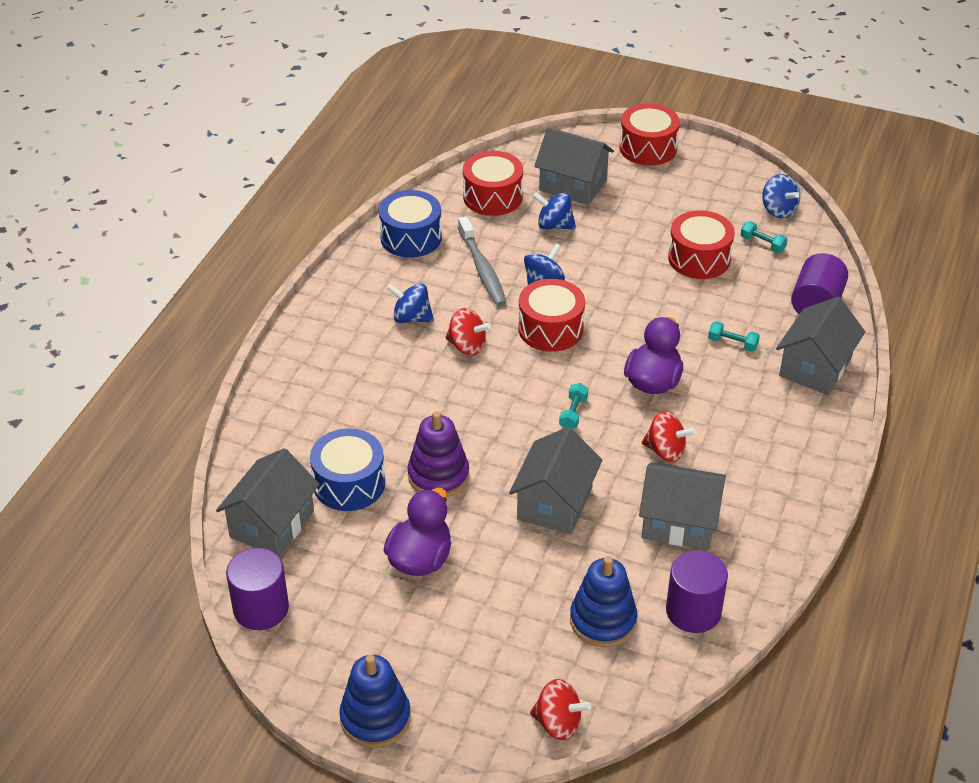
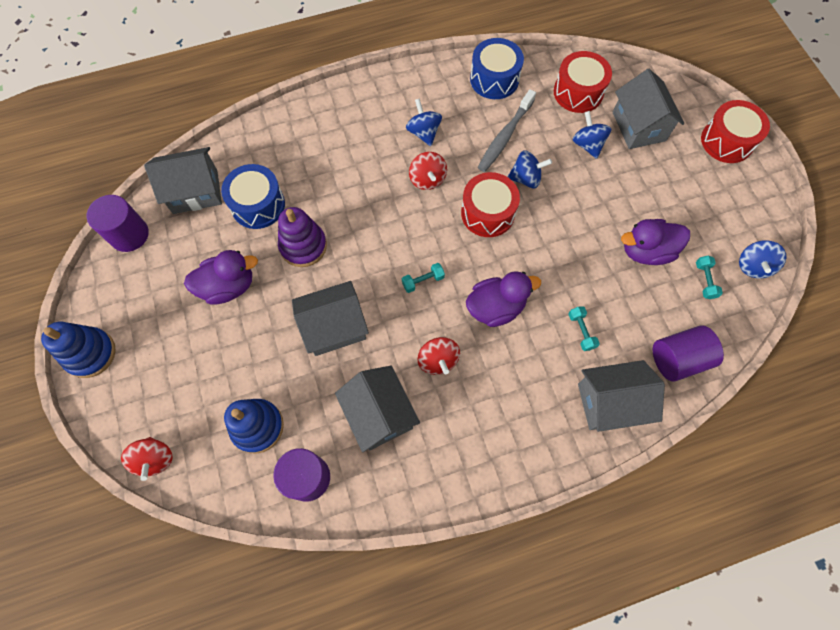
camera: 50 degrees right, 25 degrees up
red drum [668,210,735,279] -> purple duck [621,219,690,265]

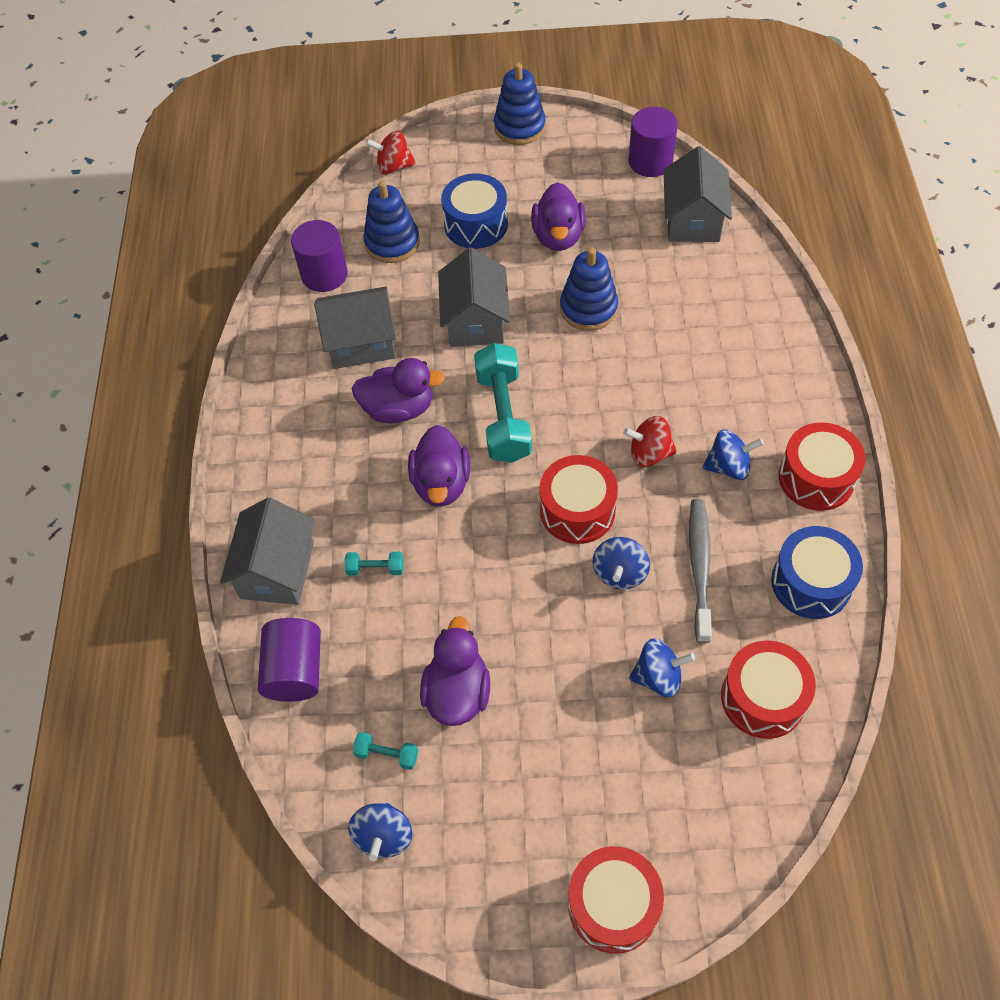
camera: 110 degrees right, 10 degrees down
blue drum [221,164,285,229] -> blue drum moved to [441,174,508,249]
purple stacking toy [278,207,327,267] -> blue stacking toy [560,248,619,331]
turquoise dumbbell [402,263,445,293] -> turquoise dumbbell [474,343,532,463], size x2.23
red spinning top [418,337,460,375] -> purple duck [351,358,445,423]
grey toothbrush [478,89,536,172] -> grey toothbrush turned 45 degrees clockwise [689,499,712,643]
grey house [613,69,684,149] -> none
blue spinning top [739,240,787,278] -> blue spinning top turned 120 degrees counterclockwise [348,803,413,861]
none -> red drum [779,422,866,511]

